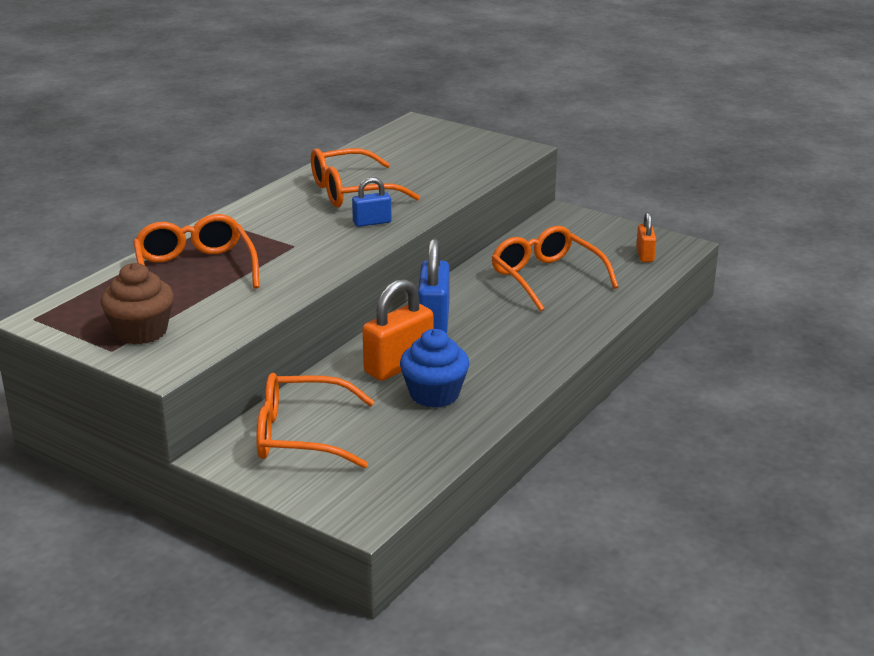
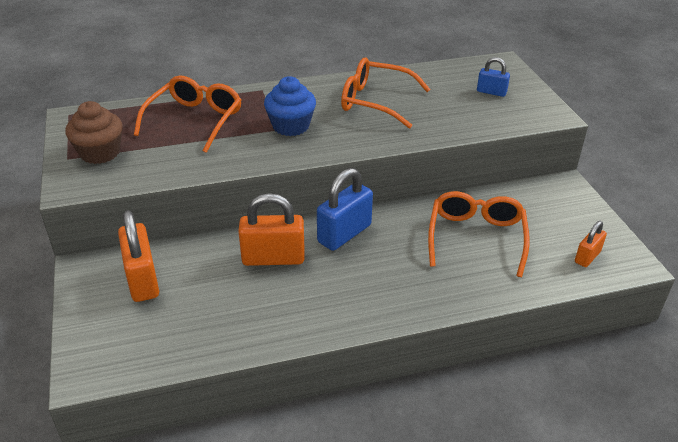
camera: 40 degrees right, 10 degrees up
orange glasses [256,373,375,468] -> orange padlock [118,210,159,302]
blue padlock [352,177,392,227] -> blue padlock moved to [477,57,510,97]
blue cupcake [400,329,470,408] -> blue cupcake moved to [264,76,316,136]

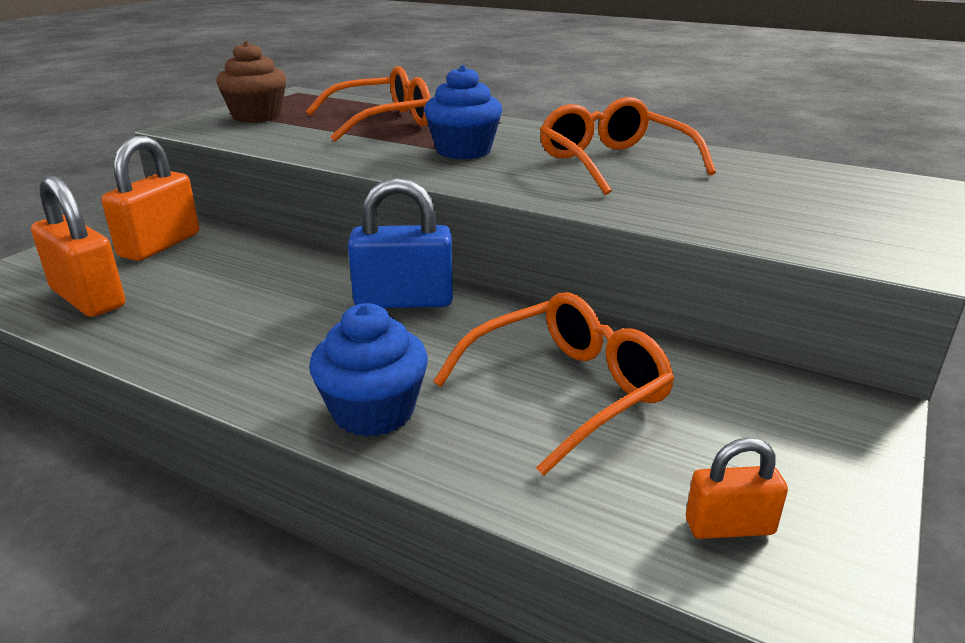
camera: 45 degrees right, 10 degrees down
orange padlock [238,193,305,266] -> orange padlock moved to [31,176,125,317]
blue padlock [477,57,510,97] -> none
none -> blue cupcake [309,303,428,437]

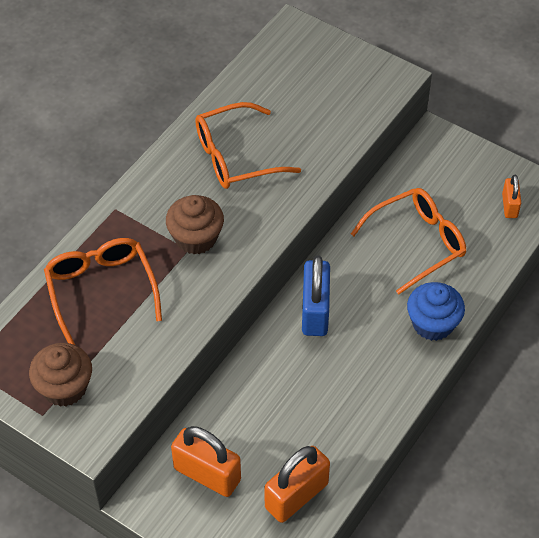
camera: 85 degrees left, 25 degrees up
blue cupcake [424,65,502,159] -> brown cupcake [166,195,224,255]
orange glasses [433,292,675,476] -> orange glasses turned 90 degrees clockwise [351,188,466,294]

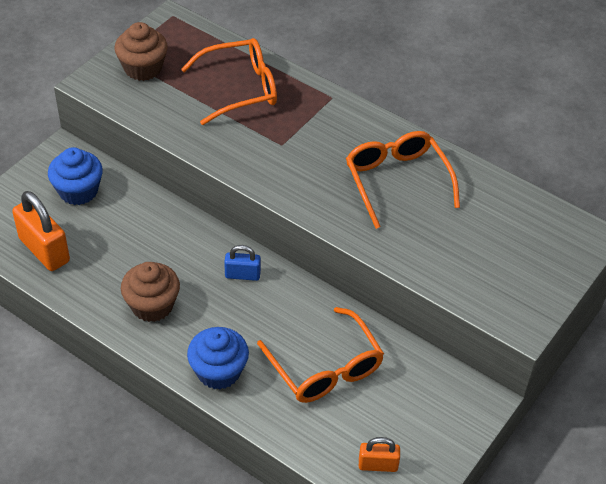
camera: 90 degrees right, 5 degrees down
brown cupcake [166,195,224,255] -> brown cupcake moved to [121,262,180,322]
orange padlock [171,426,241,497] -> blue cupcake [48,147,103,205]
blue padlock [302,255,330,336] -> blue padlock [224,245,261,281], size x0.56

